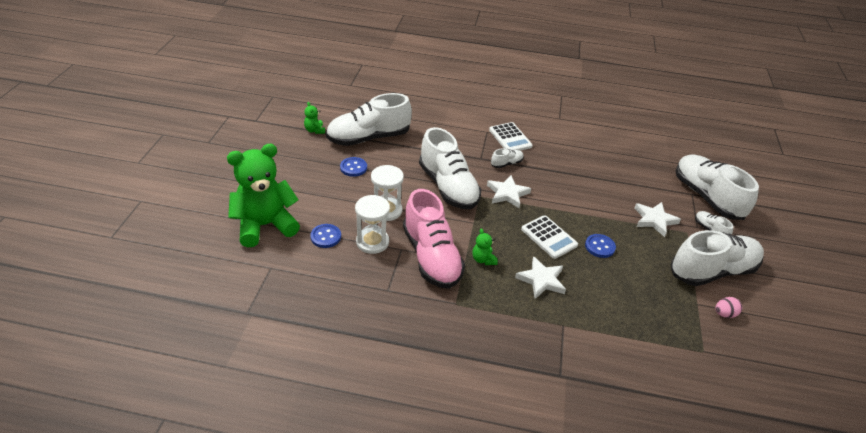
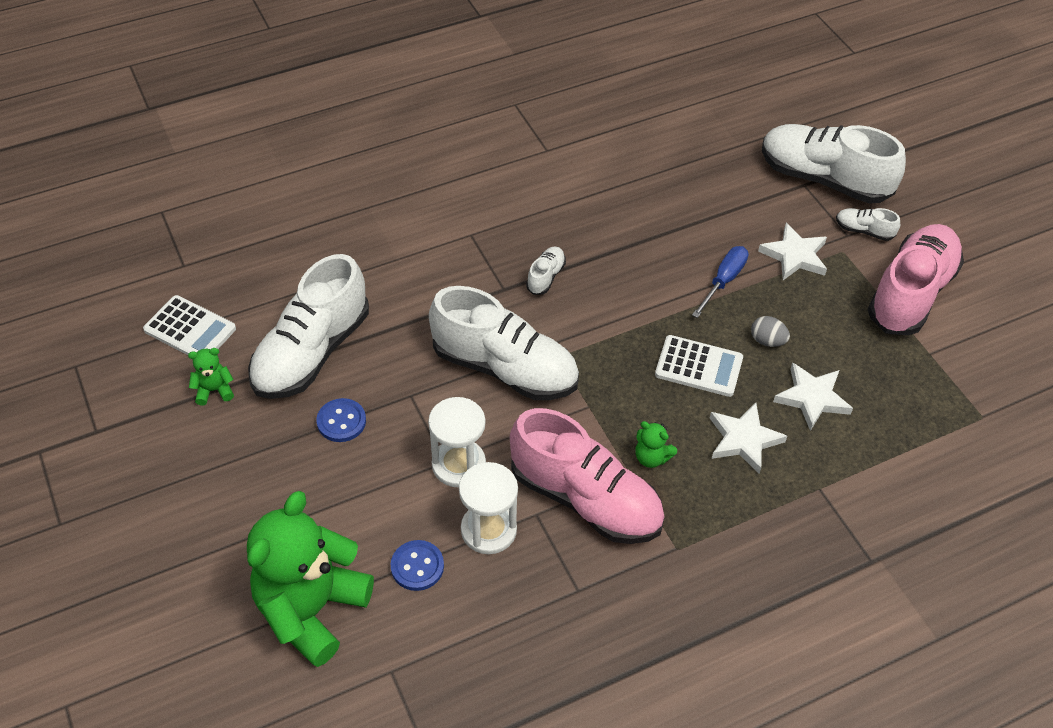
camera: 35 degrees left, 10 degrees up
green teddy bear [304,102,325,134] -> green teddy bear turned 135 degrees clockwise [188,348,234,406]
white star [487,175,531,208] -> white star moved to [773,362,853,431]
white calculator [489,122,533,151] -> white calculator moved to [143,295,236,355]
blue button [585,234,616,258] -> grey egg [751,316,790,347]
white shoe [670,230,764,286] -> pink shoe [868,224,964,335]
pink egg [715,297,742,318] -> none
none -> blue screwdriver [692,246,748,318]

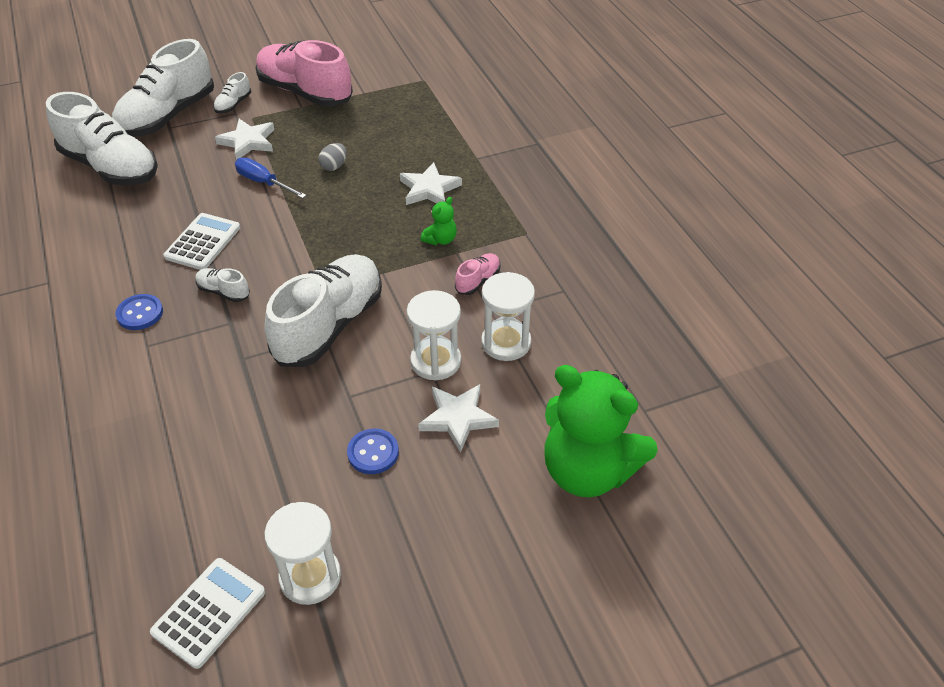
camera: 85 degrees left, 5 degrees down
green teddy bear [188,348,234,406] -> white hourglass [264,502,341,605]
white shoe [248,254,369,399] -> white shoe moved to [46,92,158,186]
blue button [391,540,444,591] -> blue button moved to [116,294,163,330]
pink shoe [510,408,665,544] -> pink shoe [455,253,501,295], size x0.42
white calculator [655,335,743,397] -> white calculator moved to [163,213,240,270]
white star [773,362,853,431] -> white star moved to [418,384,499,453]

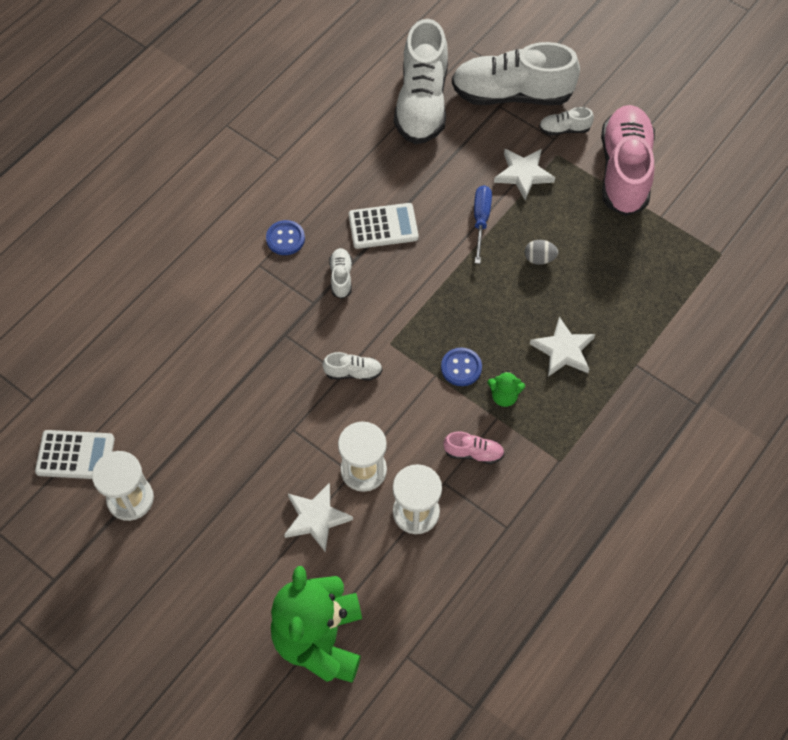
camera: 60 degrees right, 15 degrees up
white shoe [264,254,382,367] -> white shoe [322,352,383,381], size x0.42
blue button [347,429,399,474] -> blue button moved to [441,348,482,386]

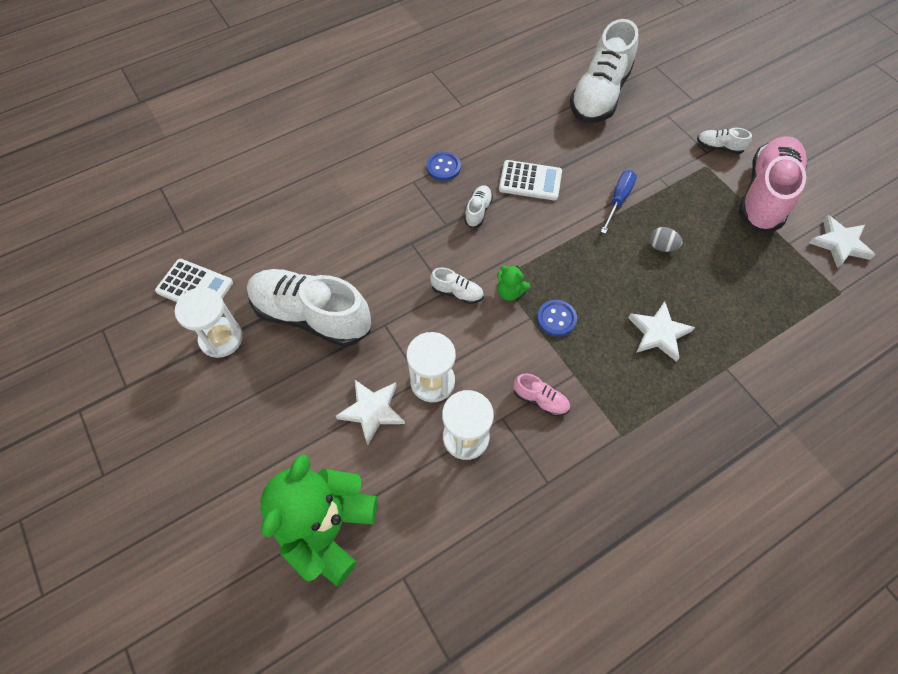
camera: 20 degrees right, 0 degrees up
white shoe [452,42,580,105] -> white shoe moved to [247,269,371,347]
green teddy bear [487,370,525,407] -> green teddy bear moved to [497,265,530,301]
white star [494,149,555,200] -> white star moved to [809,215,875,268]

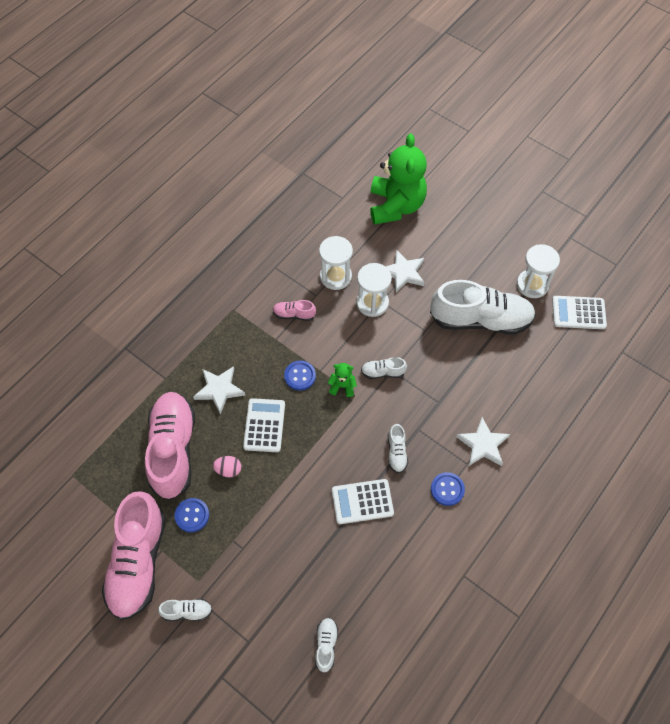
camera: 160 degrees right, 0 degrees up
white shoe [570,19,638,123] -> white shoe [315,618,338,673], size x0.42
blue screwdriver [601,170,637,234] -> none
grey egg [650,227,683,252] -> pink egg [213,456,241,477]
white star [809,215,875,268] -> white star moved to [456,417,510,466]
none -> pink shoe [145,392,195,500]
none -> blue button [175,498,209,532]
none -> white calculator [243,398,285,452]

